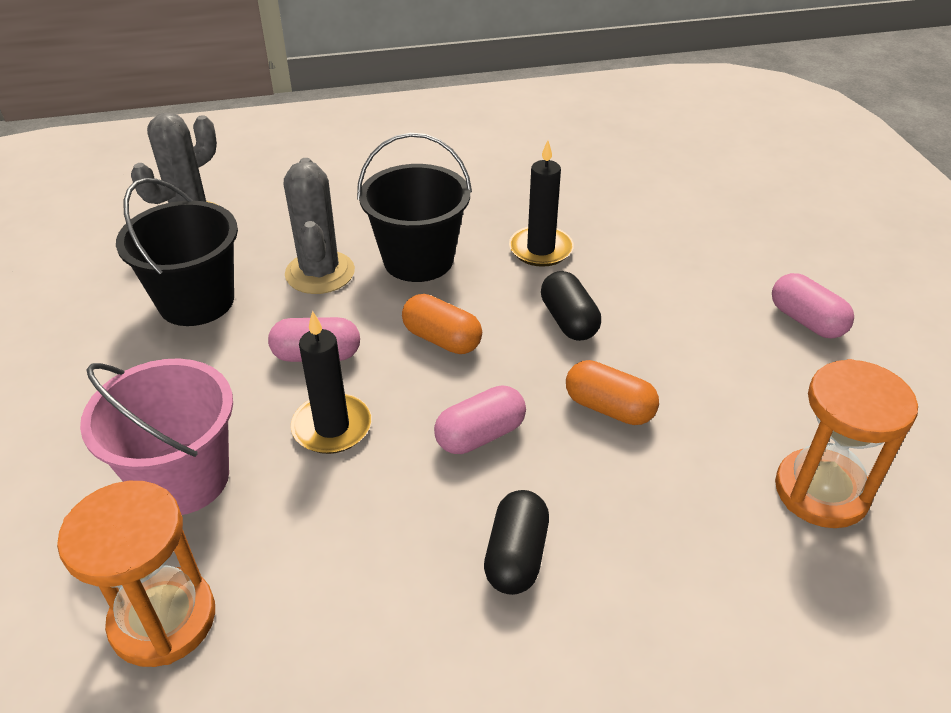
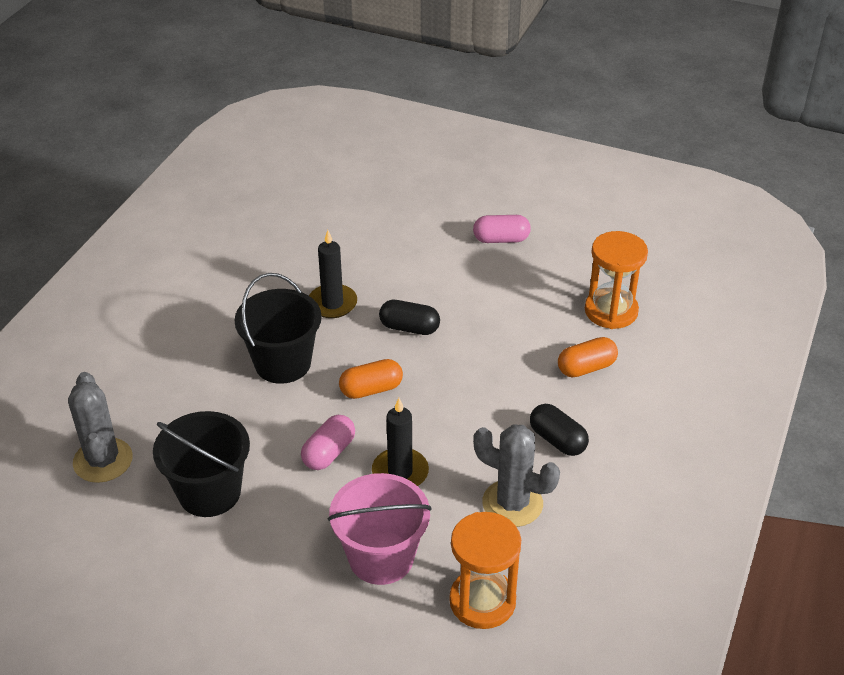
camera: 55 degrees left, 0 degrees up
grey cactus [284,158,355,294] -> grey cactus moved to [473,424,560,527]
pink capsule [434,385,526,454] -> none
orange capsule [566,360,659,425] -> orange capsule moved to [558,337,618,377]

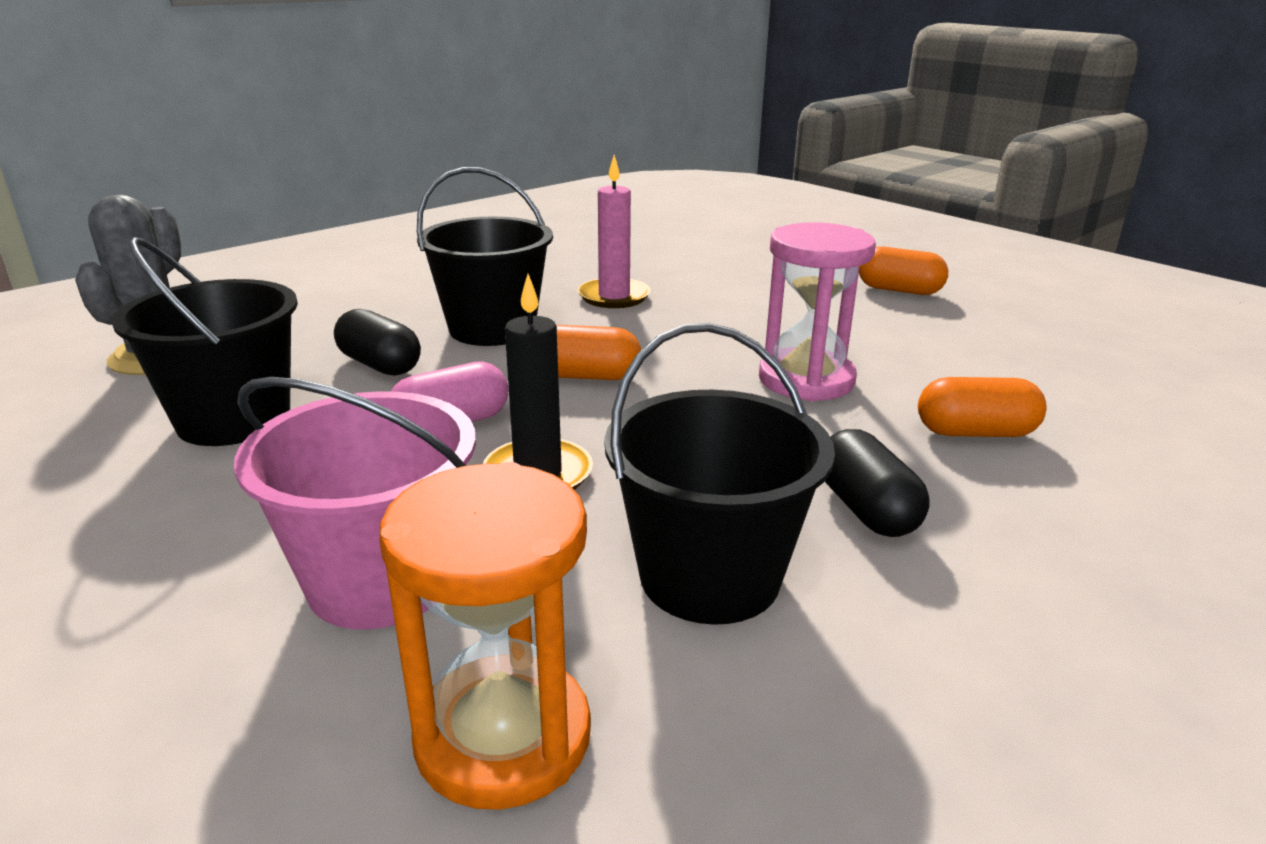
camera: 25 degrees right, 15 degrees down
black candle [309,230,357,318] -> pink candle [578,155,651,308]
black capsule [379,300,440,335] -> black capsule moved to [334,309,421,376]
pink capsule [473,215,531,243] -> orange capsule [859,247,948,295]
grey cactus [473,424,560,527] -> black bucket [604,323,835,625]
orange hourglass [585,231,648,329] -> none
none -> pink hourglass [759,222,876,401]

